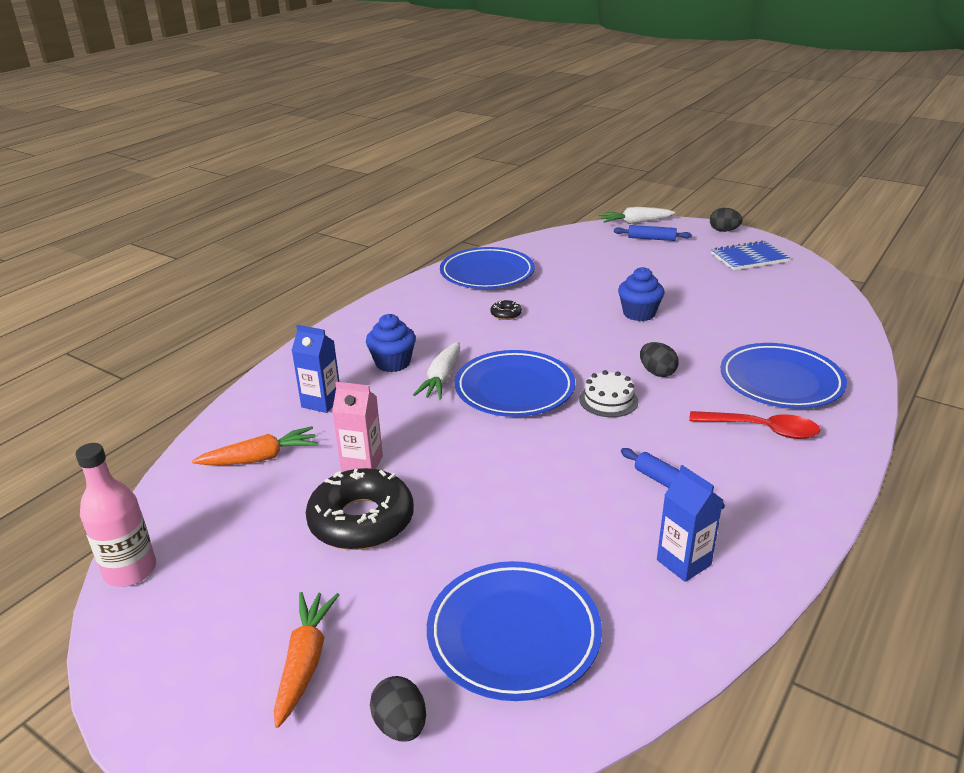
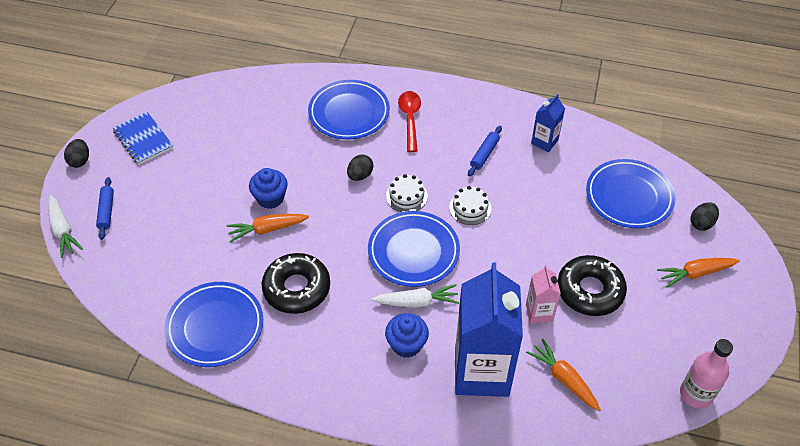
camera: 110 degrees left, 20 degrees up
blue carton [292,325,339,413] -> blue carton [455,262,523,397], size x2.18
black donut [490,300,522,320] -> black donut [261,253,330,314], size x2.37
none -> orange carrot [226,214,309,242]
none -> white cake [449,186,491,225]

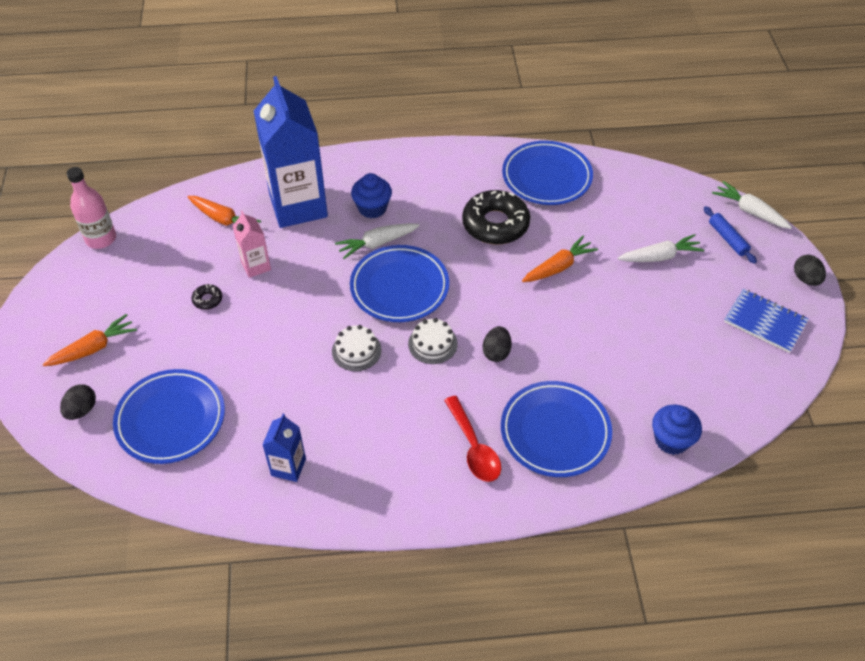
camera: 160 degrees right, 0 degrees up
blue cupcake [249,168,288,209] -> blue cupcake moved to [652,405,702,455]
blue rolling pin [468,126,502,177] -> none
black donut [558,255,627,316] -> black donut [191,284,222,310], size x0.42
none -> white carrot [617,234,705,262]

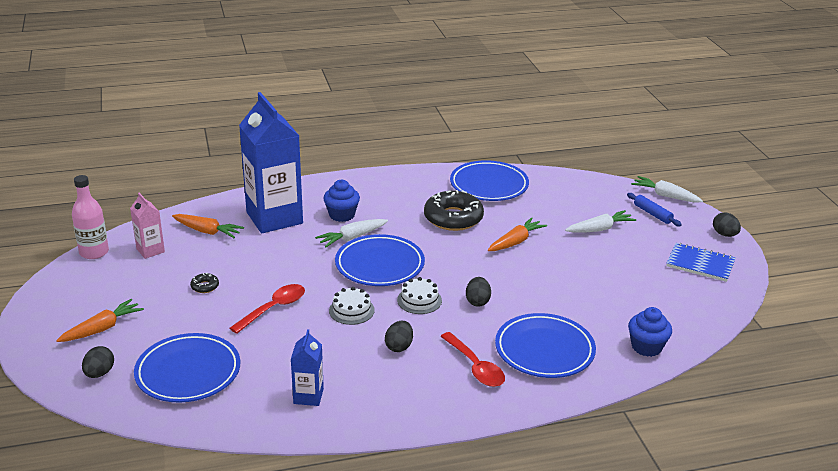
camera: 10 degrees left, 20 degrees down
pink carton [233,211,271,278] -> pink carton moved to [130,193,165,259]
none -> red spoon [230,284,305,334]
none -> black egg [385,321,413,352]

